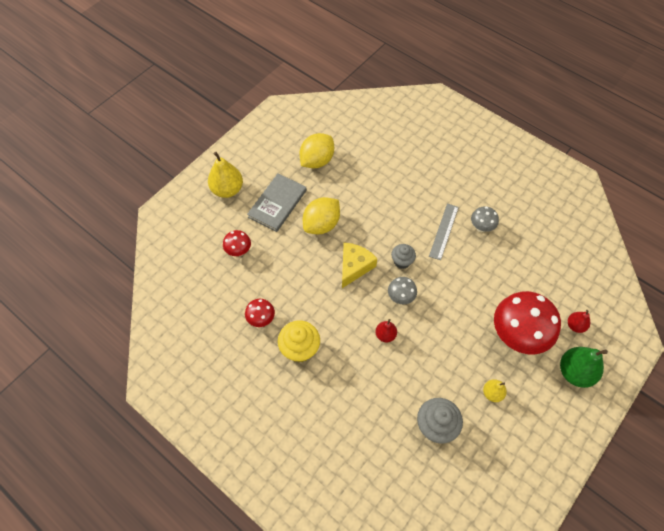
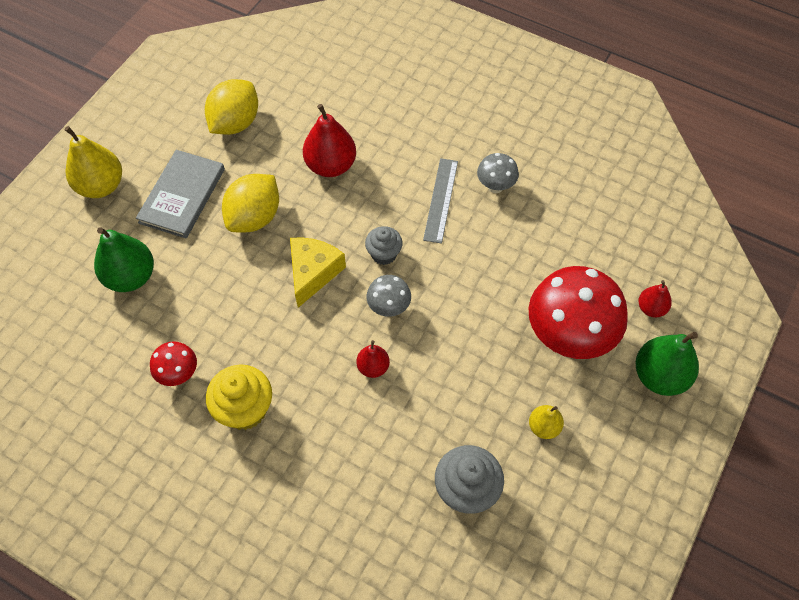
camera: 10 degrees left, 0 degrees up
red mushroom [223,230,251,256] -> green pear [94,227,154,292]
none -> red pear [303,104,356,177]

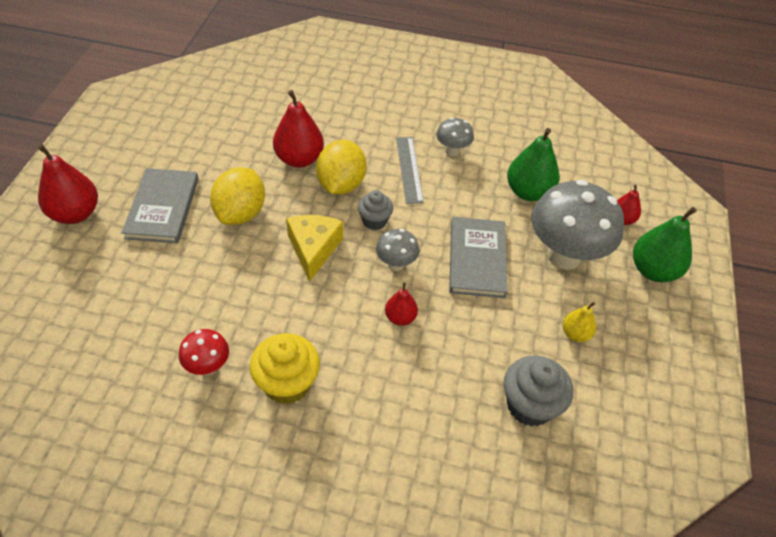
camera: 20 degrees left, 10 degrees down
yellow pear [65,126,122,198] -> red pear [37,144,98,224]
green pear [94,227,154,292] -> green pear moved to [507,128,560,201]
yellow lemon [205,79,258,135] -> yellow lemon moved to [316,140,367,195]
red mushroom [529,266,628,359] -> grey mushroom [531,180,624,270]
none -> grey book [449,217,508,298]

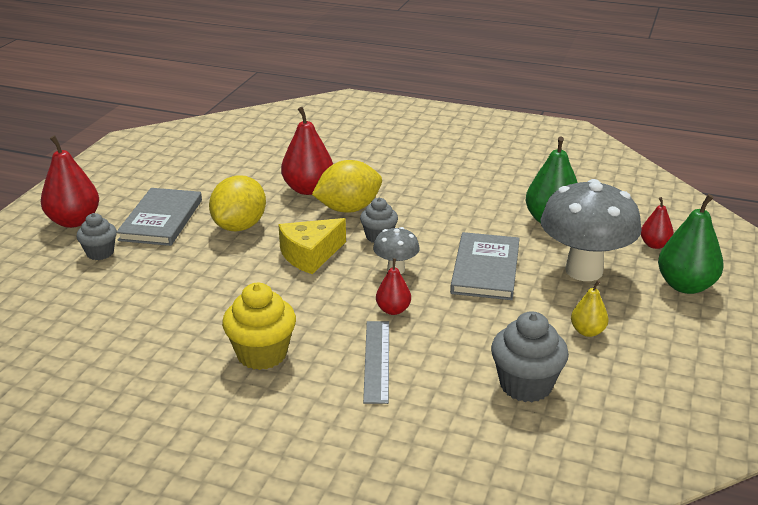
camera: 10 degrees right, 20 degrees down
red mushroom [179,329,229,375] -> none
yellow cheese [286,215,343,282] -> yellow cheese turned 135 degrees counterclockwise [278,218,346,274]
yellow lemon [316,140,367,195] -> yellow lemon turned 45 degrees clockwise [312,160,382,213]
grey ruler [396,137,424,204] -> grey ruler moved to [363,321,389,404]
grey mushroom [436,117,474,156] -> none
none -> grey cupcake [76,213,117,260]

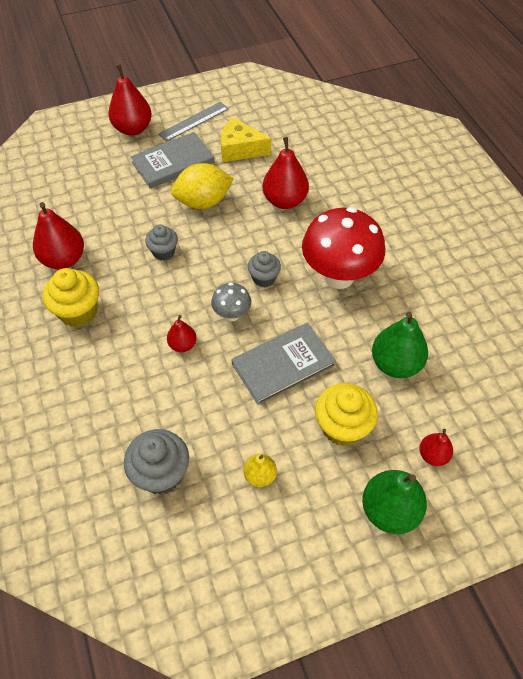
camera: 50 degrees right, 25 degrees up
grey cupcake [76,213,117,260] -> grey cupcake moved to [145,225,178,261]
yellow cheese [278,218,346,274] -> yellow cheese moved to [221,117,271,162]
yellow lemon [312,160,382,213] -> none
grey ruler [363,321,389,404] -> grey ruler moved to [158,102,229,142]
grey mushroom [540,179,641,281] -> yellow cupcake [315,383,378,446]
none -> red pear [33,202,84,269]
none -> red mushroom [302,207,385,289]

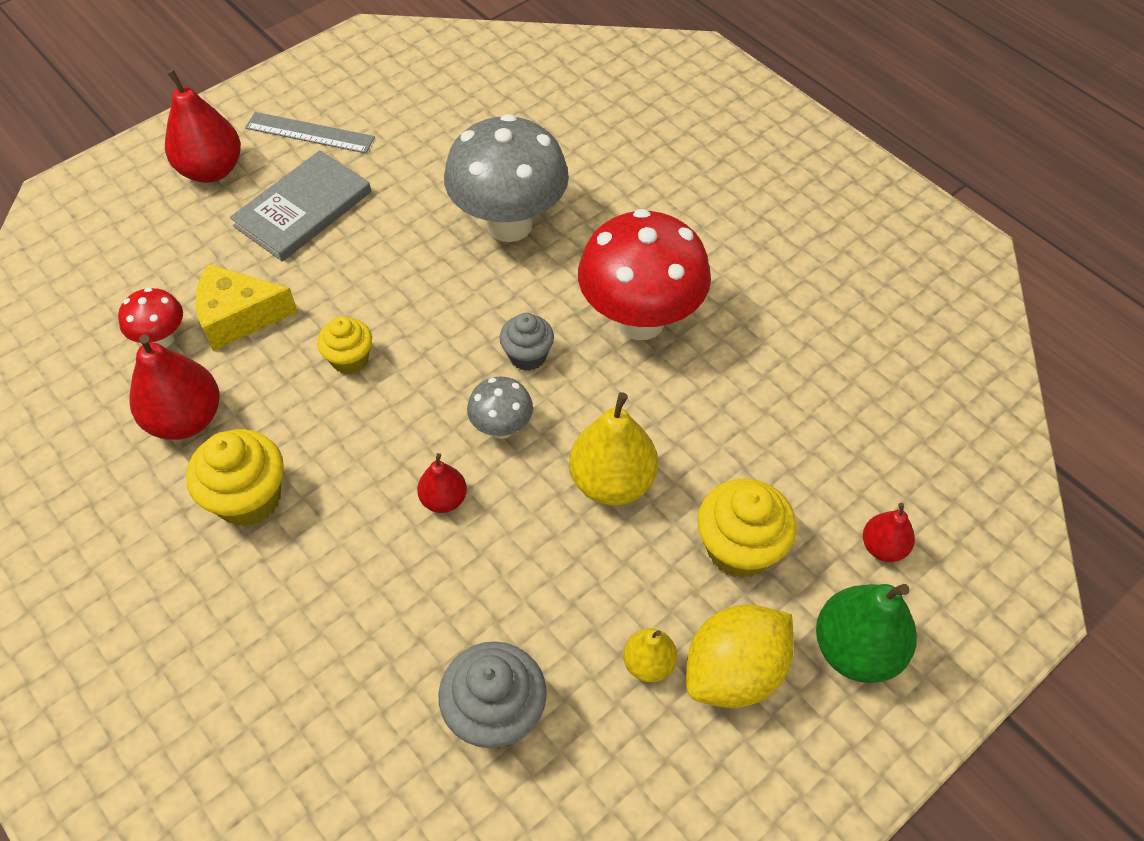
camera: 20 degrees left, 0 degrees up
grey cupcake [145,225,178,261] -> yellow cupcake [317,316,372,374]
grey ruler [158,102,229,142] -> grey ruler turned 75 degrees clockwise [245,112,375,153]
yellow lemon [171,163,233,209] -> yellow lemon moved to [686,605,794,708]
yellow cheese [221,117,271,162] -> yellow cheese moved to [195,264,298,351]
grey book [231,323,336,405] -> yellow pear [569,392,658,505]
red pear [263,137,309,209] -> grey mushroom [444,114,569,242]
green pear [372,312,428,378] -> none
none -> red mushroom [118,288,183,348]

